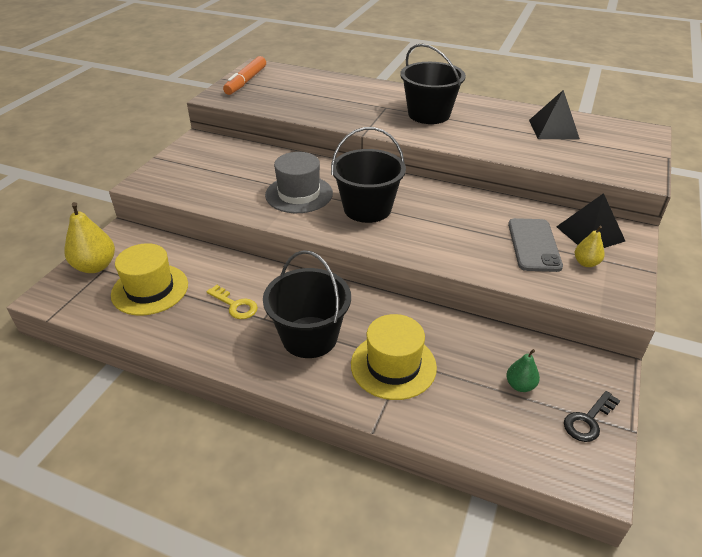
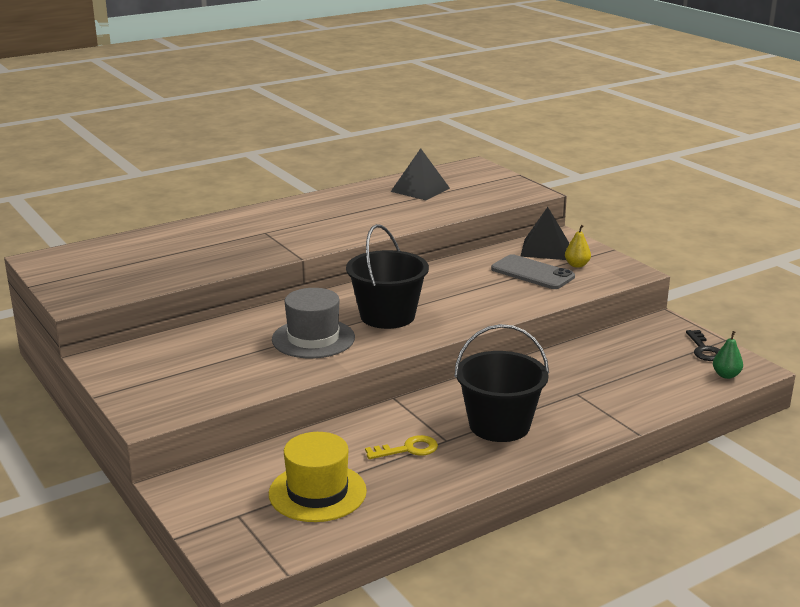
camera: 55 degrees left, 15 degrees down
yellow pear [64,202,115,273] -> none
orange marker [223,56,266,95] -> none
yellow hat [351,314,437,400] -> none
black bucket [400,44,466,124] -> none
green pear [506,349,540,392] -> green pear moved to [713,331,743,379]

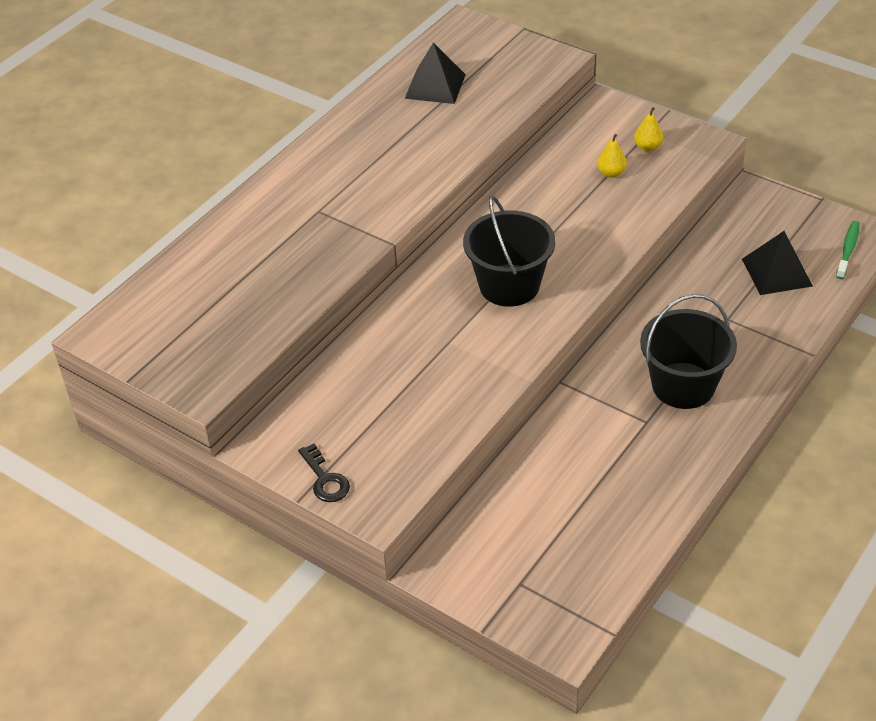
camera: 20 degrees left, 20 degrees up
yellow hat [269,432,367,522] -> none
grey hat [272,288,355,358] -> none
yellow key [365,435,438,459] -> none
grey phone [491,254,575,289] -> yellow pear [597,134,627,178]
black pyramid [521,207,569,260] -> black pyramid moved to [742,231,813,295]
black key [686,330,720,361] -> black key moved to [298,443,350,502]
green pear [713,331,743,379] -> green toothbrush [836,221,860,279]

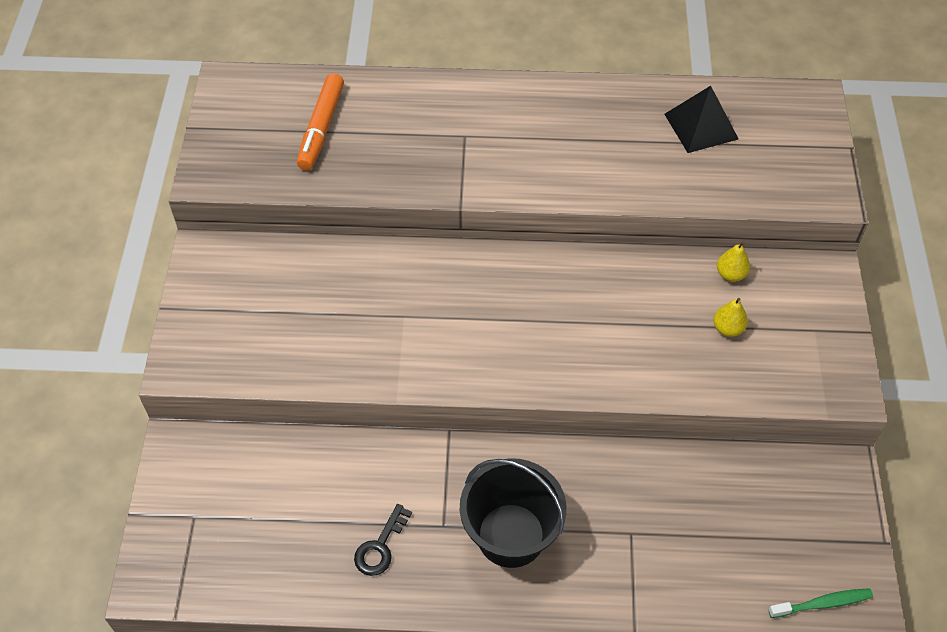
camera: 55 degrees right, 10 degrees up
black key [298,443,350,502] -> black key moved to [354,504,412,576]
black bucket [463,196,556,307] -> none
yellow pear [634,107,663,152] -> yellow pear moved to [717,242,750,282]
black pyramid [742,231,813,295] -> none
none -> orange marker [297,73,344,170]

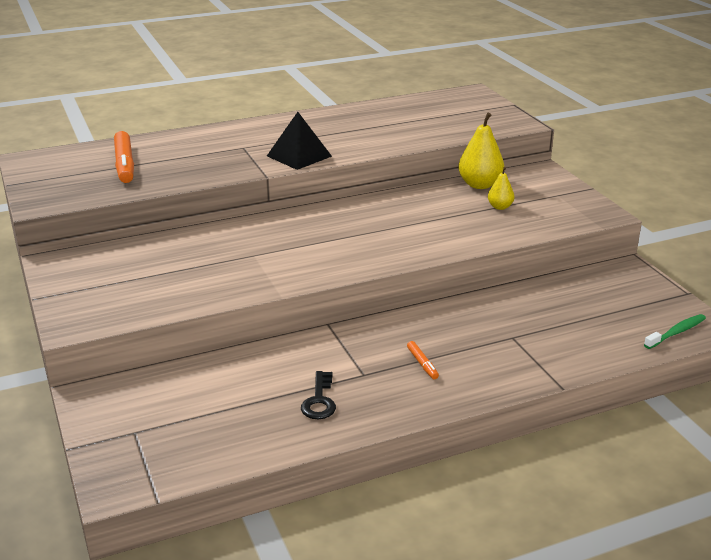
camera: 25 degrees left, 25 degrees down
black bucket [460,458,567,568] -> orange marker [407,341,439,379]
black pyramid [664,86,739,153] -> black pyramid moved to [267,112,332,170]
yellow pear [717,242,750,282] -> yellow pear [458,113,504,189], size x1.79

